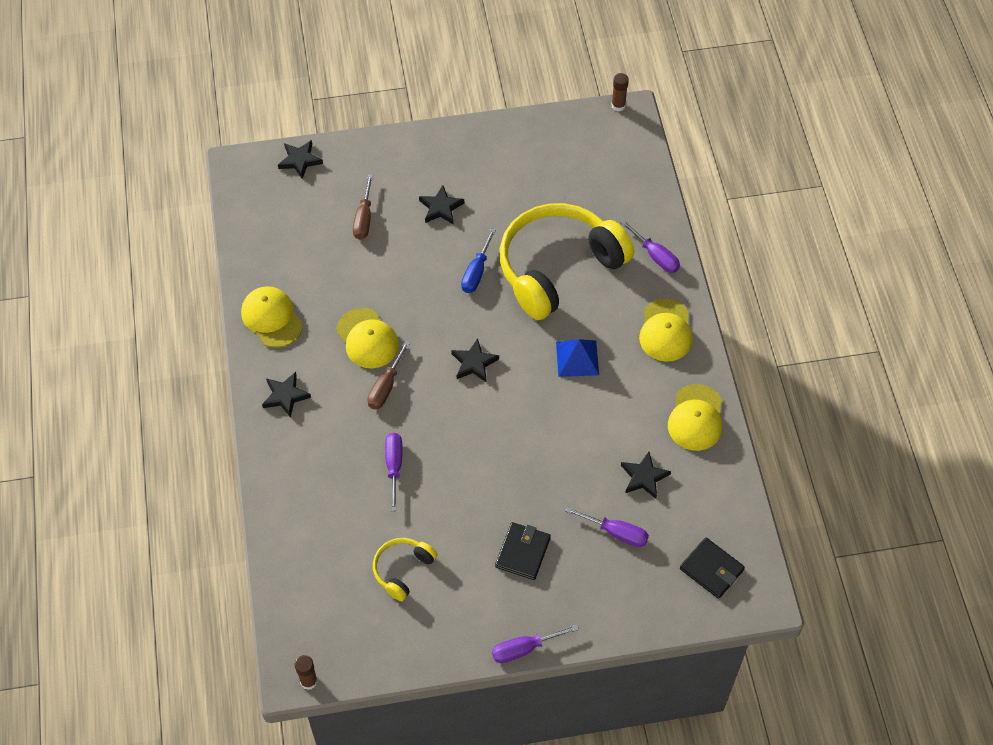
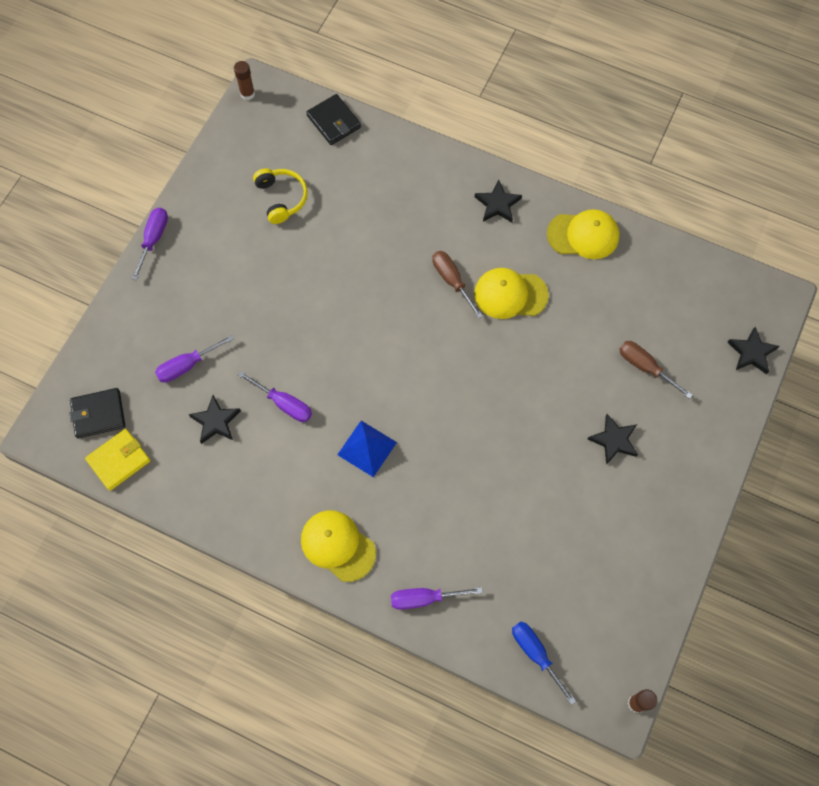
camera: 125 degrees right, 10 degrees up
purple screwdriver [385,433,403,511] -> purple screwdriver moved to [238,371,312,422]
black star [451,338,499,382] -> none
blue screwdriver [461,228,496,293] -> blue screwdriver moved to [512,622,576,705]
black wallet [495,522,551,580] -> black wallet moved to [306,94,361,145]
yellow headphones [500,203,634,320] -> none
yellow cap [668,384,722,451] -> none
none -> yellow wallet [85,429,150,491]

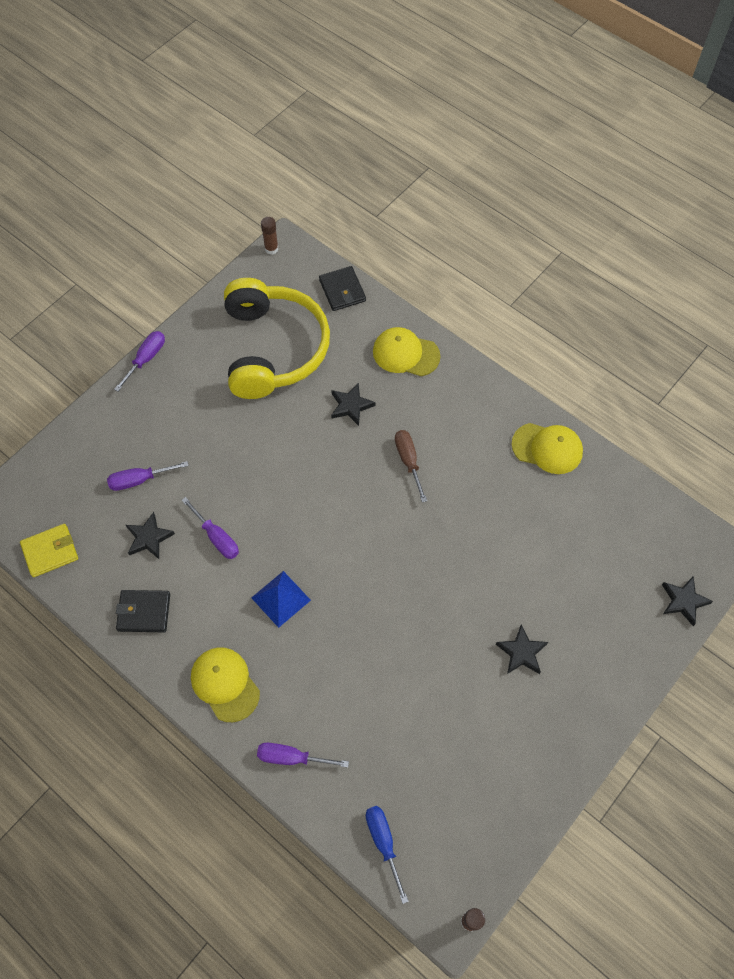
camera: 15 degrees right, 5 degrees down
black wallet [70,388,125,438] -> black wallet moved to [116,590,170,632]
yellow headphones [253,168,308,224] -> yellow headphones [224,278,330,399], size x2.25
yellow cap [474,268,549,319] -> yellow cap moved to [373,327,441,376]
black star [475,180,522,222] -> black star moved to [331,382,375,426]
brown screwdriver [619,341,692,399] -> none

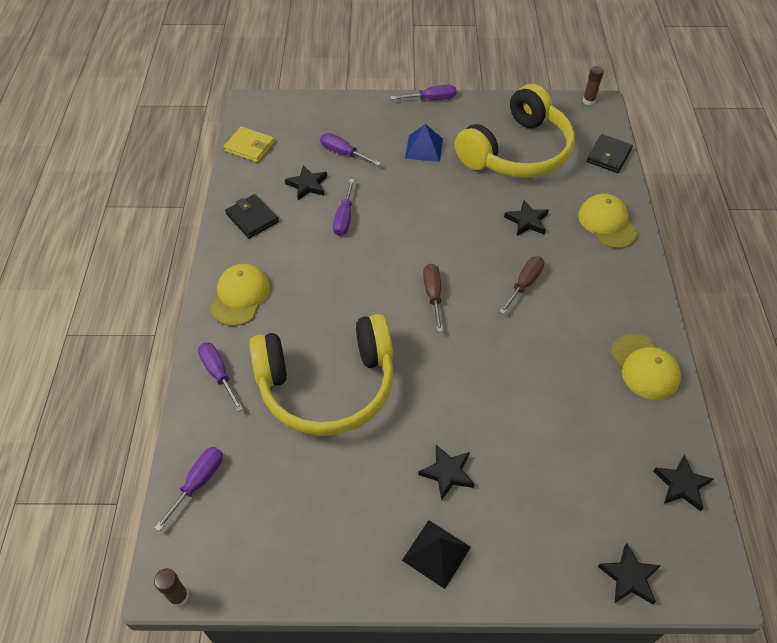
camera: 50 degrees right, 10 degrees down
blue pyramid [251,571,311,628] -> blue pyramid moved to [405,124,443,162]
blue screwdriver [366,806,409,904] -> purple screwdriver [155,447,223,531]
none -> yellow headphones [250,314,394,436]
none -> black pyramid [402,520,471,589]
none -> brown screwdriver [423,264,443,332]
none -> black star [654,455,713,511]

